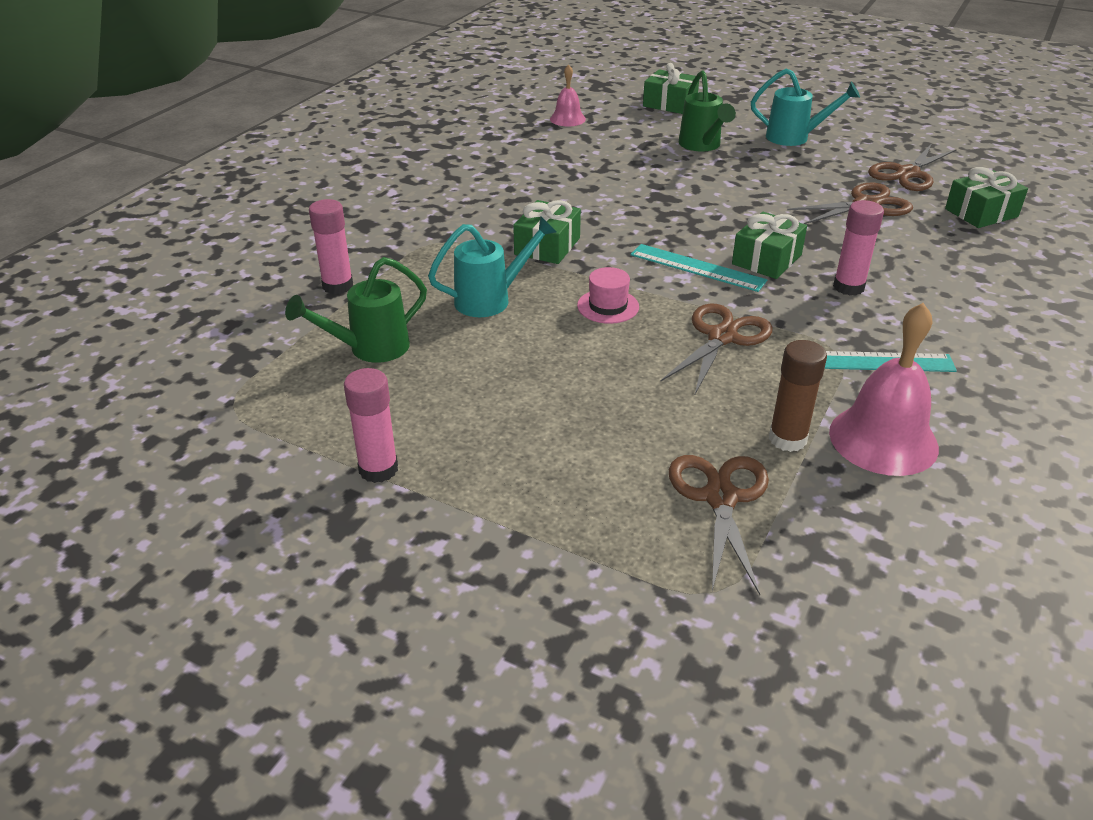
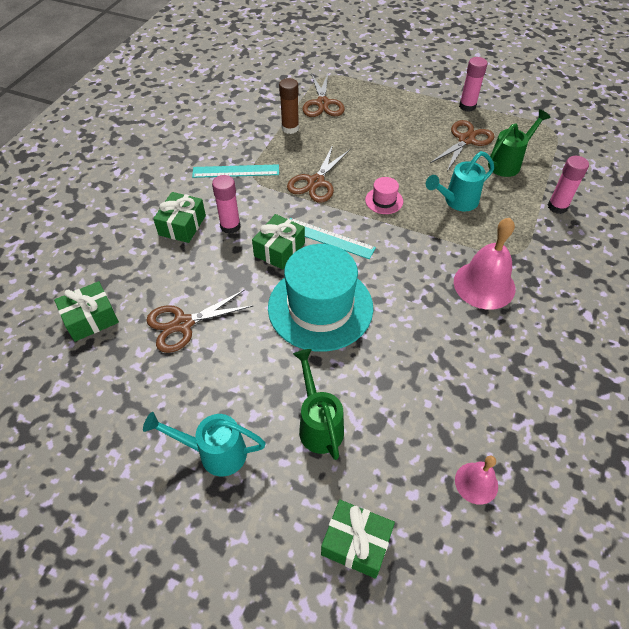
camera: 175 degrees right, 15 degrees up
green gift [513,200,581,264] -> green gift moved to [153,192,206,243]
pink bell [829,303,939,476] -> pink bell moved to [454,218,515,310]
brown scissors [868,143,957,191] -> brown scissors moved to [430,120,494,171]
none -> turquoise hat [268,244,373,352]

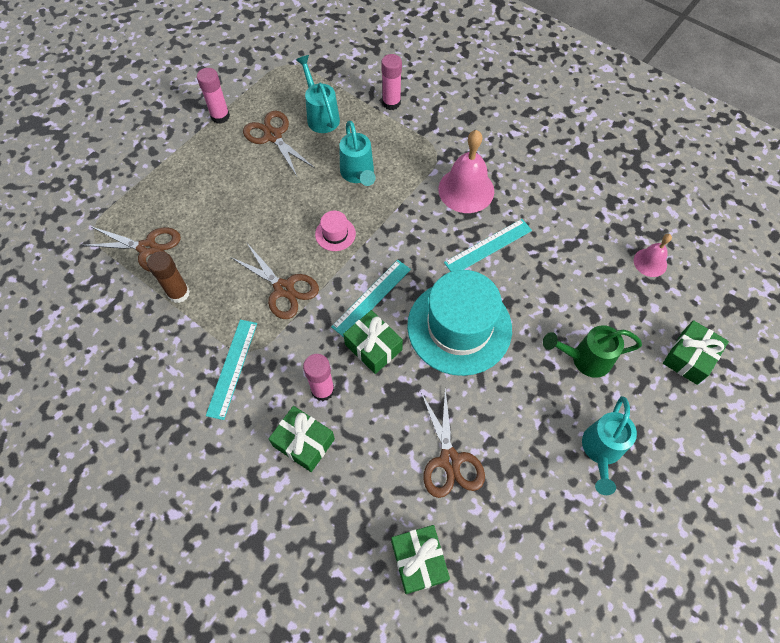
camera: 75 degrees left, 10 degrees up
green watering can [488,109,551,177] -> turquoise watering can [296,55,340,133]
none -> turquoise ruler [444,219,532,272]

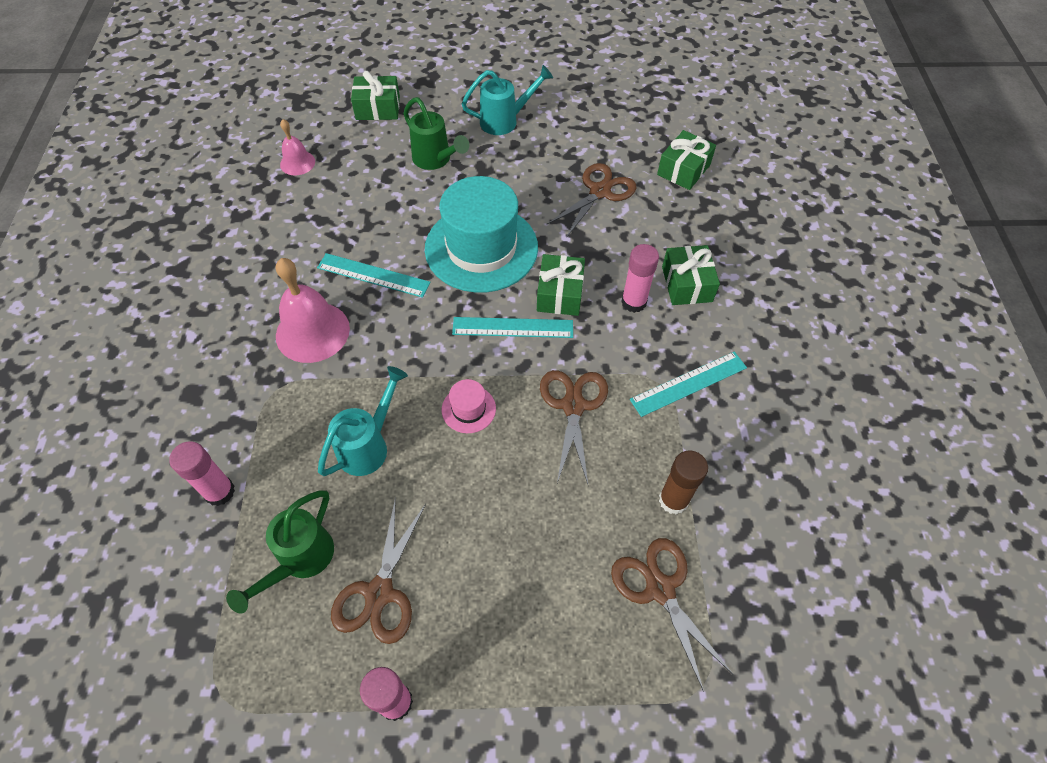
camera: 130 degrees left, 5 degrees down
turquoise watering can [296,55,340,133] -> green watering can [226,490,334,614]

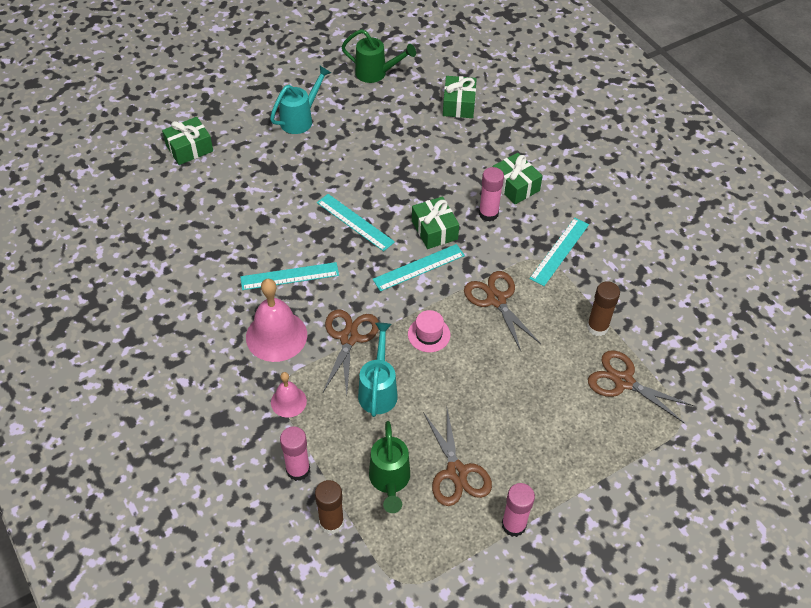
camera: 30 degrees left, 5 degrees down
pink bell [280,119,315,175] -> pink bell moved to [271,372,307,417]
green watering can [403,97,469,170] -> green watering can moved to [341,29,416,83]
turquoise hat [425,176,538,293] -> turquoise ruler [317,194,395,251]
brown scissors [546,163,636,238] -> brown scissors moved to [323,309,379,395]
none -> brown glue stick [315,480,344,534]

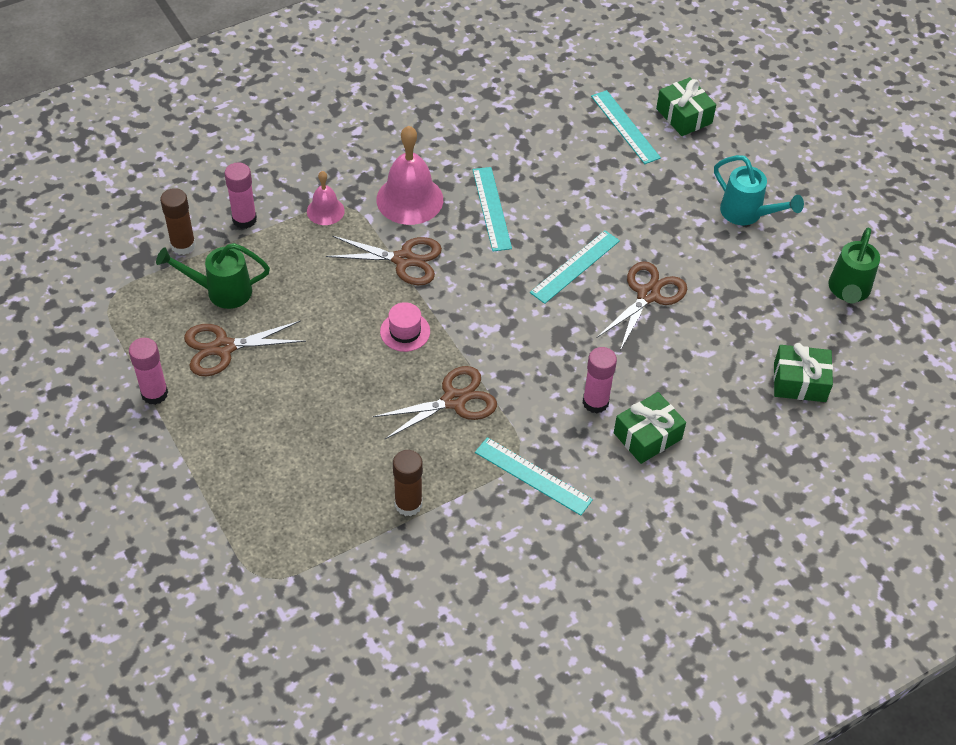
camera: 90 degrees right, 0 degrees up
turquoise watering can [358,323,398,417] -> none
turquoise ruler [373,244,465,291] -> turquoise ruler moved to [591,90,661,164]
green gift [412,196,459,249] -> none
brown scissors [588,350,694,423] -> brown scissors moved to [597,261,687,351]

